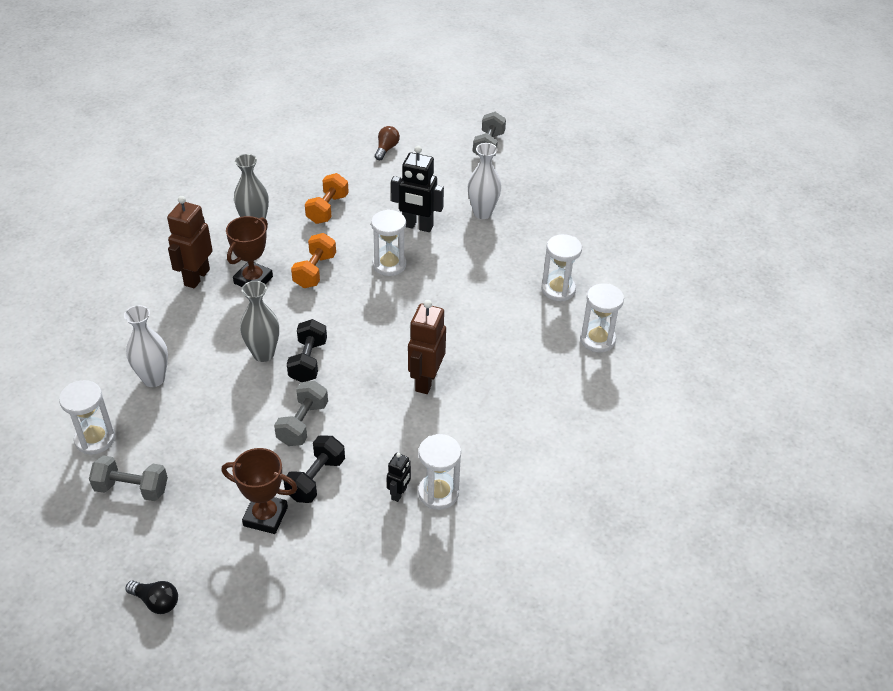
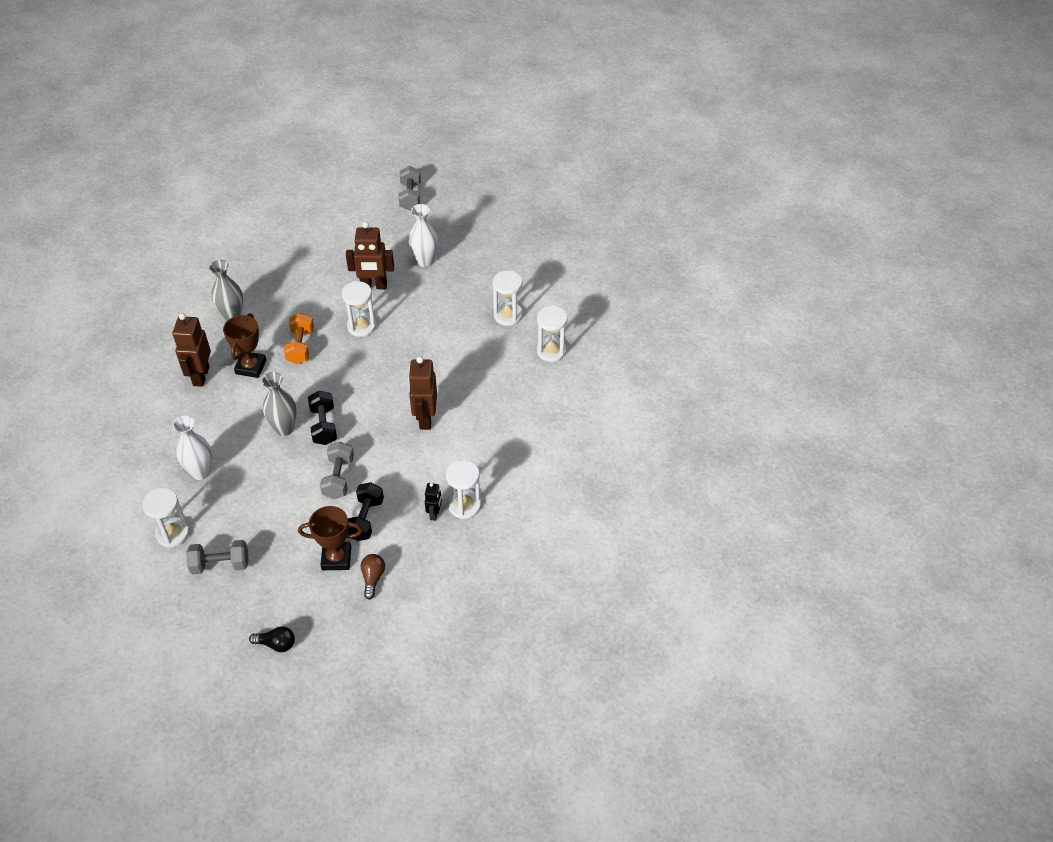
camera: 15 degrees left, 5 degrees up
orange dumbbell [305,173,349,224] -> none
brown light bulb [375,126,400,160] -> brown light bulb moved to [361,554,385,600]
black robot [391,146,444,232] -> brown robot [346,222,394,289]

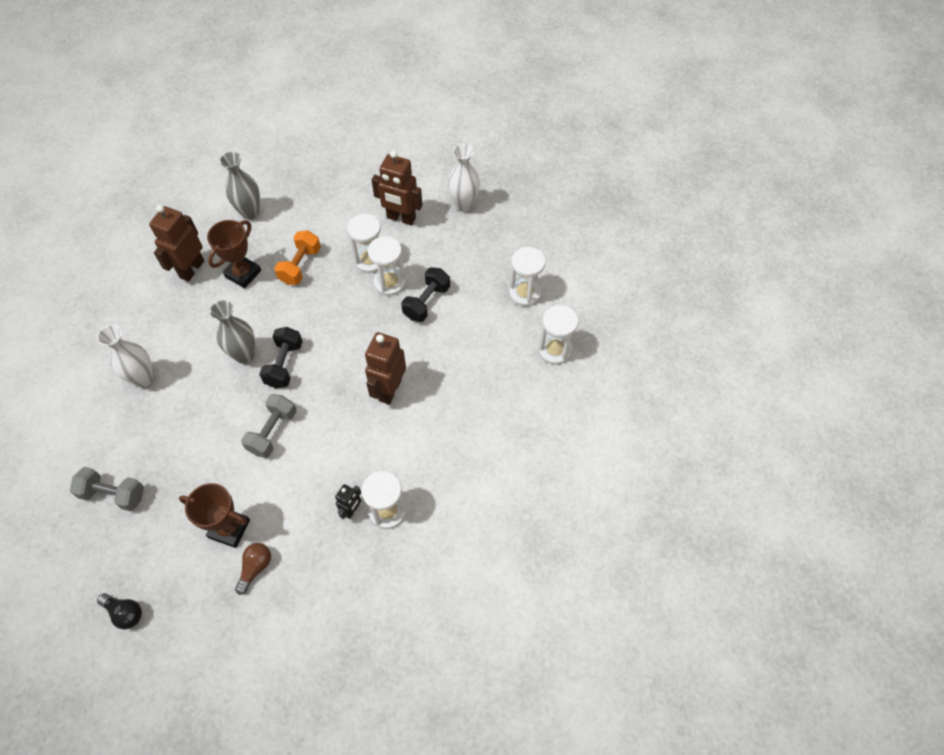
camera: 20 degrees right, 10 degrees up
white hourglass [143,488,189,548] -> white hourglass moved to [368,236,406,296]
black dumbbell [348,482,384,541] -> black dumbbell moved to [401,267,450,322]
grey dumbbell [398,166,421,211] -> none

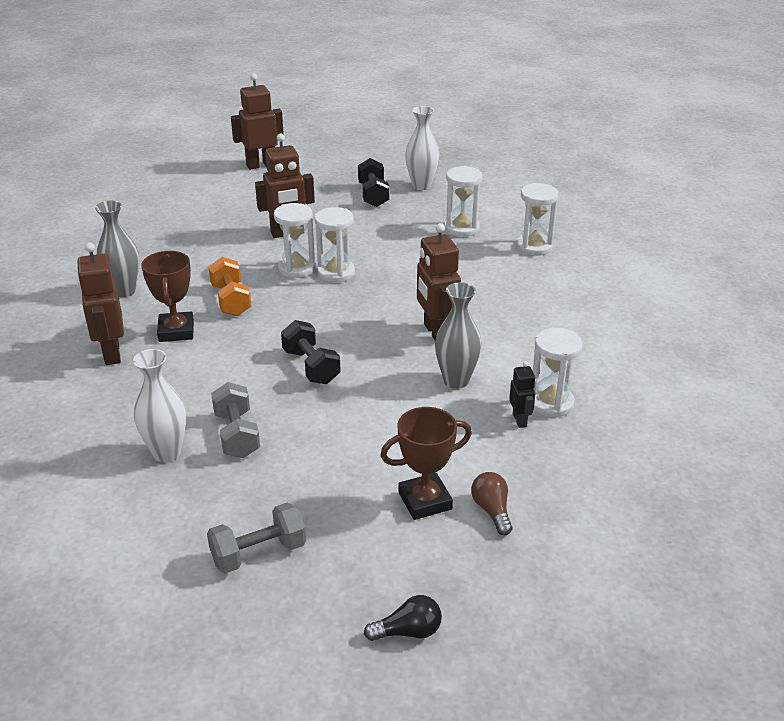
camera: 40 degrees left, 25 degrees down
grey vase [210,300,255,364] -> grey vase moved to [435,282,482,389]
grey dumbbell [241,394,297,458] -> grey dumbbell moved to [211,382,260,458]
black dumbbell [401,267,450,322] -> black dumbbell moved to [358,158,389,207]
white vase [448,144,480,212] -> white vase moved to [405,106,439,190]
none -> brown robot [231,73,284,170]

